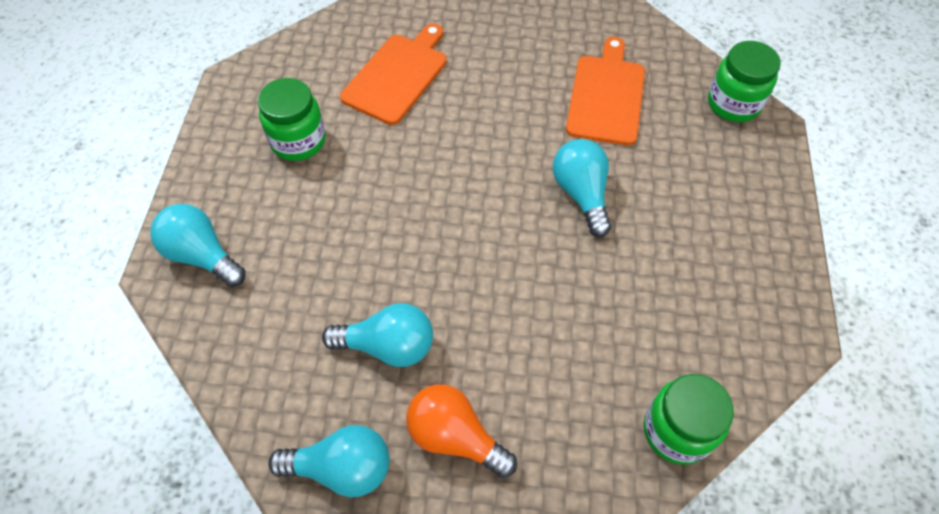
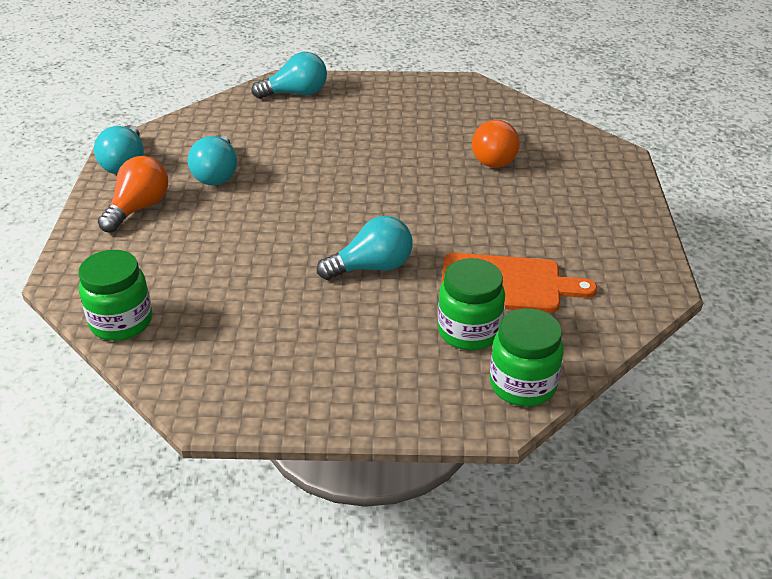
camera: 85 degrees right, 20 degrees down
turquoise light bulb [150,204,246,287] -> turquoise light bulb turned 45 degrees clockwise [251,52,327,99]
green jar [258,78,326,161] -> green jar moved to [438,258,505,350]
orange cutting board [340,23,447,125] -> orange light bulb [472,120,520,168]

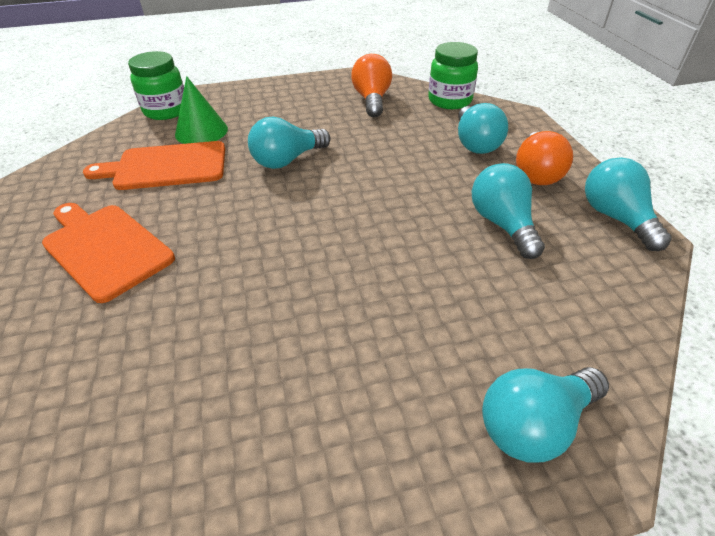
camera: 165 degrees right, 5 degrees up
green jar [438,258,505,350] -> green cone [175,76,228,144]
orange light bulb [472,120,520,168] -> orange light bulb moved to [351,54,392,117]
none -> orange cutting board [42,203,175,303]
none -> turquoise light bulb [458,103,508,154]

